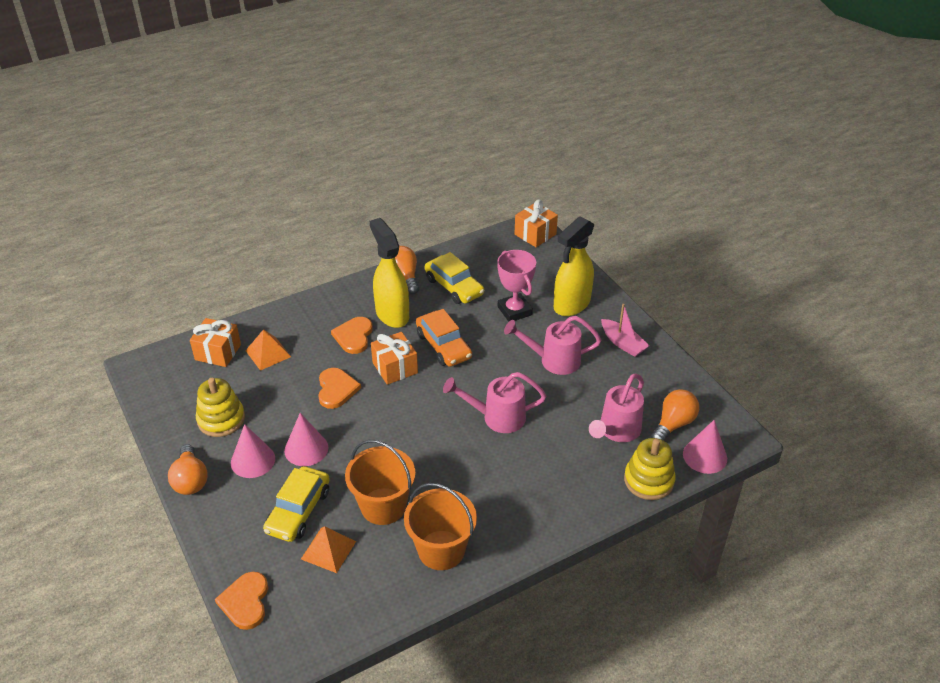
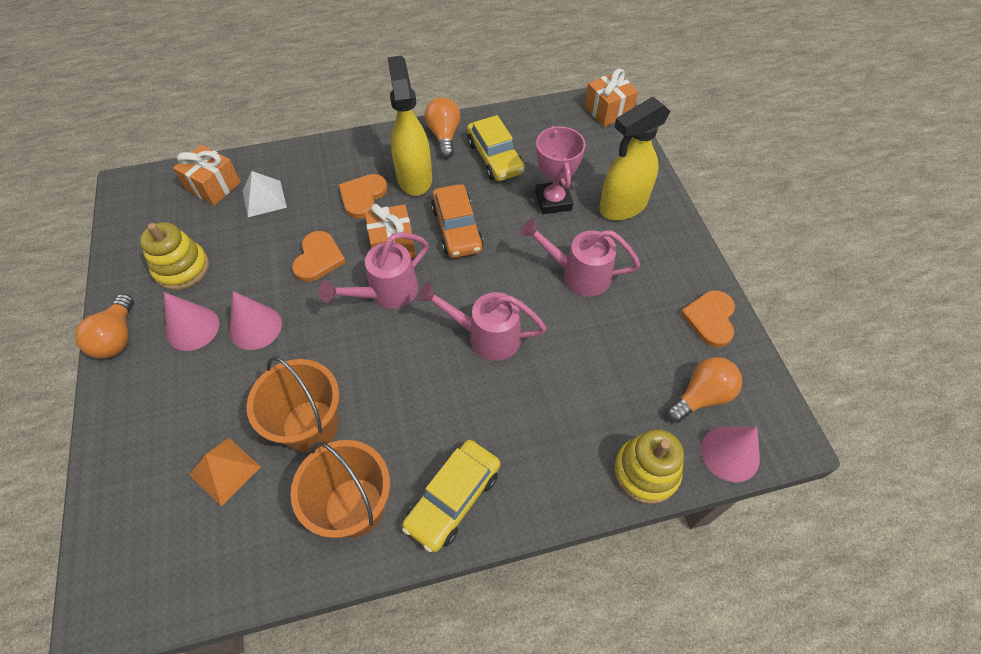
camera: 15 degrees right, 15 degrees up
orange heart [215,572,268,630] -> orange heart moved to [680,290,735,347]
orange pyramid [246,329,291,371] -> white pyramid [243,171,287,217]
yellow car [263,466,330,542] -> yellow car moved to [402,440,500,552]
pink watering can [589,373,644,442] -> pink watering can moved to [319,232,428,309]
pink boat [601,304,649,357] -> none

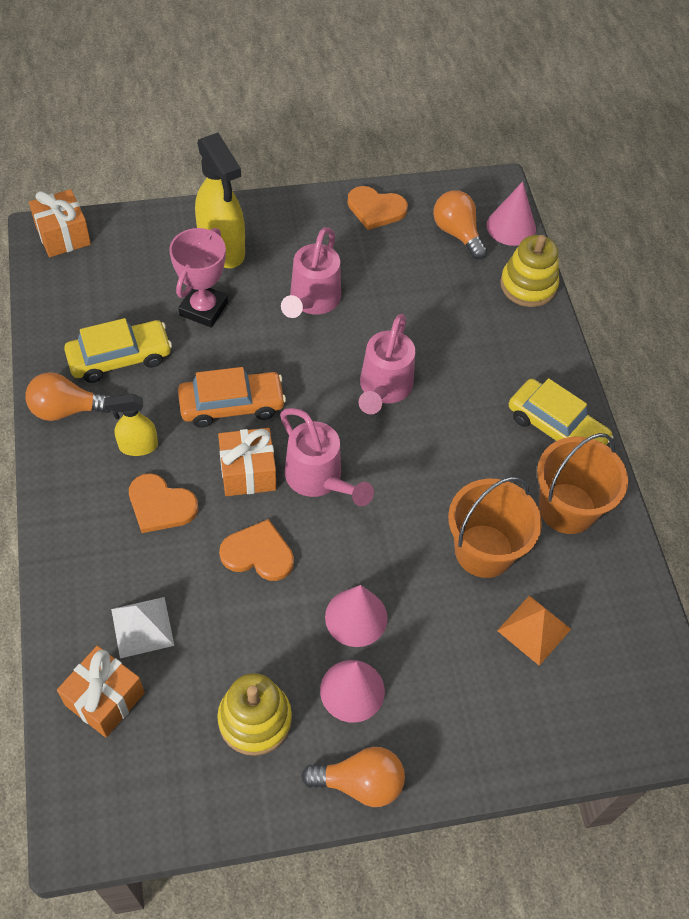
camera: 90 degrees left, 0 degrees up
yellow spray bottle [387,56,432,196] -> yellow spray bottle [104,394,158,456], size x0.55
pink trophy [535,125,585,214] -> pink trophy turned 60 degrees counterclockwise [169,228,228,328]

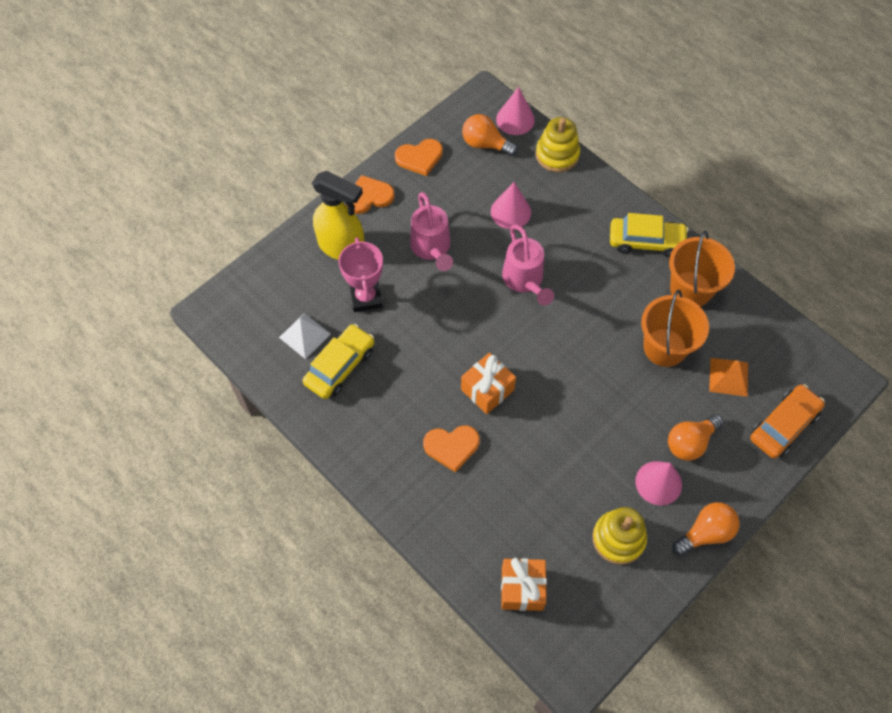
camera: 30 degrees left, 5 degrees up
orange light bulb [25,372,112,421] -> orange light bulb moved to [668,414,724,461]
orange gift [29,189,91,257] -> none
yellow spray bottle [104,394,158,456] -> none
white pyramid [111,597,174,658] -> white pyramid moved to [279,313,331,359]
orange car [178,367,286,427] -> orange car moved to [750,384,825,458]
orange heart [219,519,294,581] -> orange heart moved to [346,175,395,214]
pink watering can [280,408,374,506] -> none
pink cone [325,585,388,647] -> pink cone moved to [491,182,531,229]

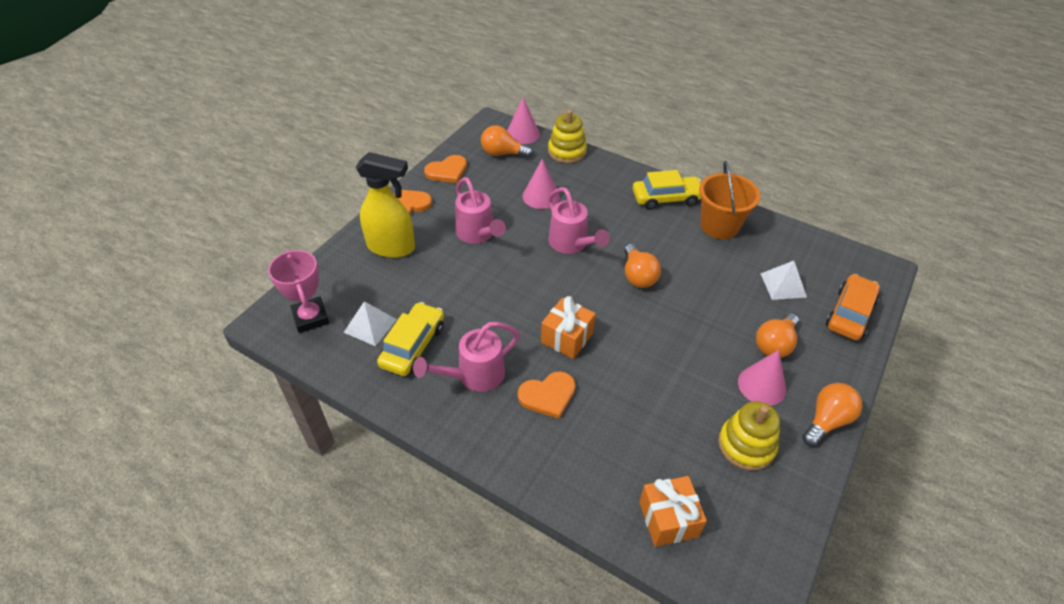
camera: 15 degrees left, 15 degrees down
pink trophy [339,237,383,312] -> pink trophy moved to [268,250,329,333]
orange bucket [641,290,709,367] -> none
orange pyramid [709,358,748,397] -> white pyramid [761,261,807,300]
none -> pink watering can [413,322,520,392]
none -> orange light bulb [624,244,661,288]

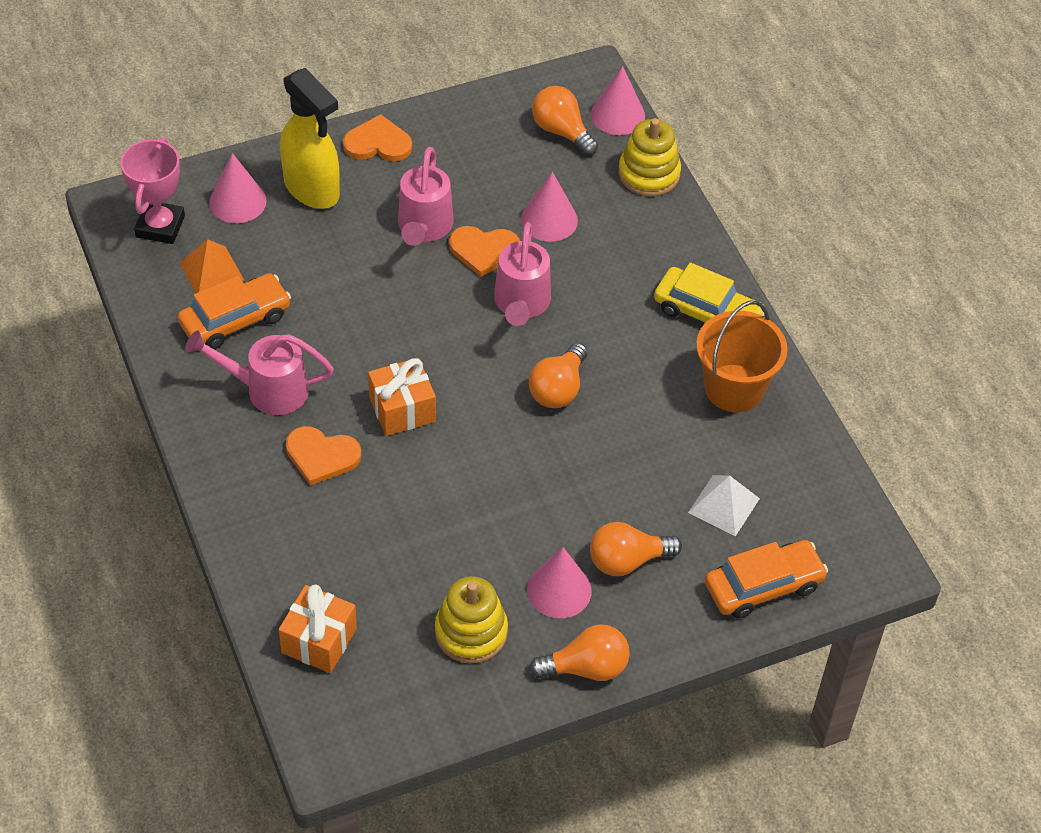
camera: 35 degrees right, 5 degrees up
white pyramid [344,301,397,346] -> orange pyramid [180,239,245,293]
yellow car [377,302,444,376] -> orange car [178,273,291,349]
orange heart [424,155,467,183] -> orange heart moved to [449,226,520,277]
none -> pink cone [209,153,267,223]

